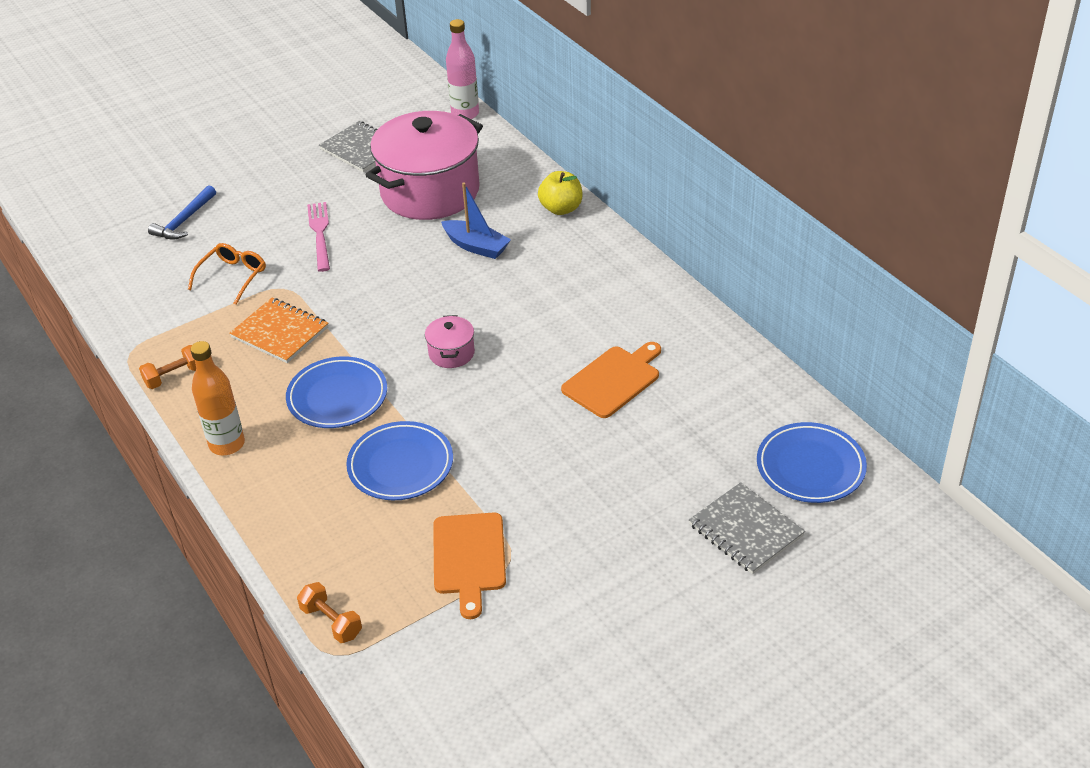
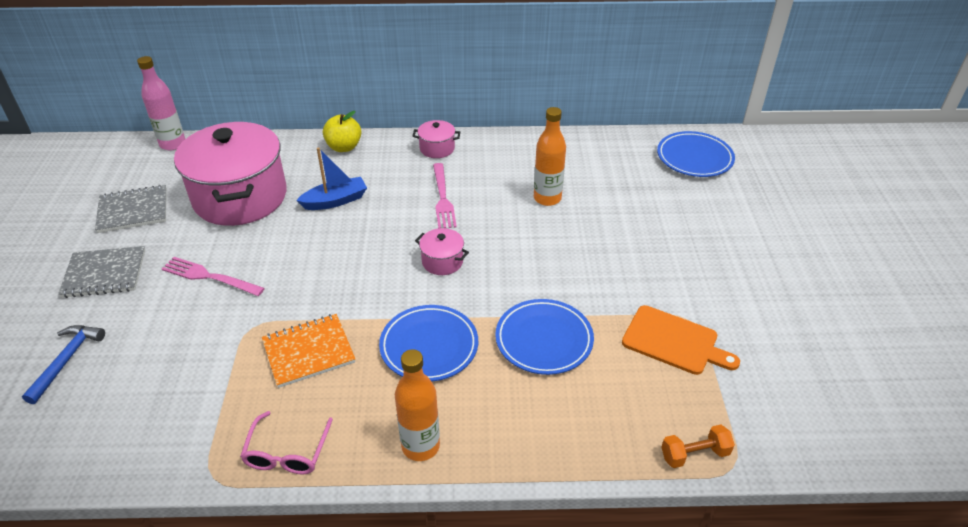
camera: 60 degrees left, 0 degrees up
orange dumbbell [139,345,196,389] -> pink glasses [240,411,333,474]
blue hammer [148,186,216,240] -> blue hammer turned 135 degrees counterclockwise [22,325,105,404]
orange glasses [188,243,266,305] -> none
orange cutting board [561,342,661,418] -> orange bottle [534,107,566,206]
grey notebook [689,482,805,574] -> grey notebook moved to [58,246,145,298]
none -> pink pot [413,120,460,158]
none -> pink fork [433,163,457,228]

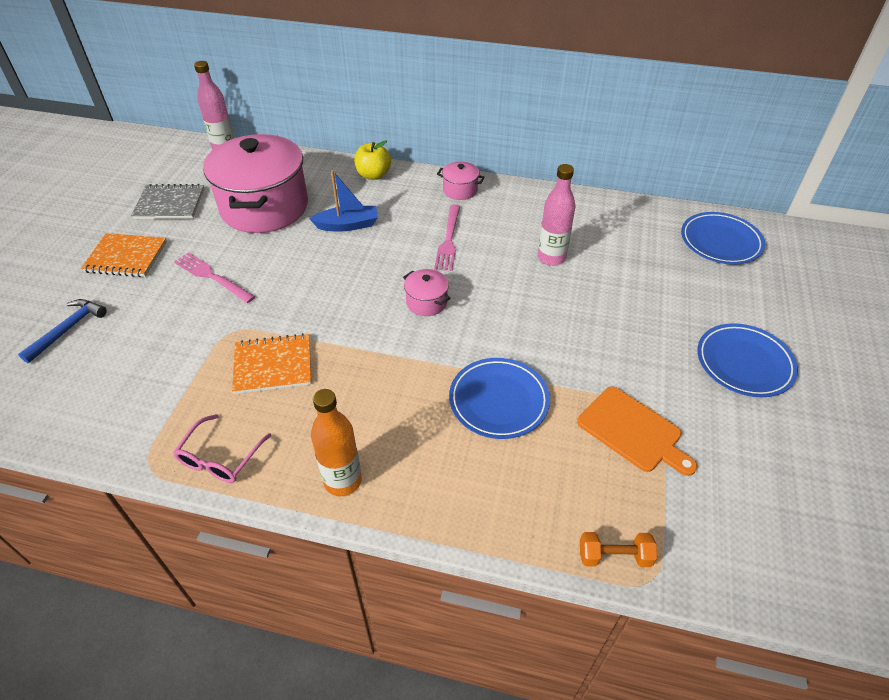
camera: 15 degrees right, 5 degrees up
grey notebook [58,246,145,298] -> orange notebook [81,233,167,277]
blue plate [379,305,478,382] -> blue plate moved to [697,323,798,397]
orange bottle [534,107,566,206] -> pink bottle [538,164,576,266]

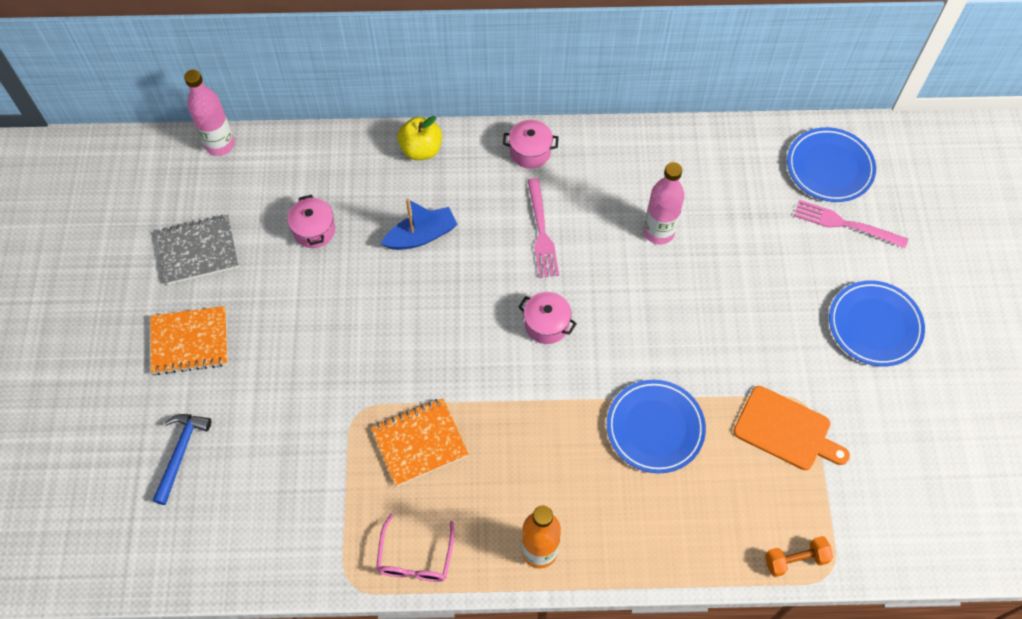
camera: 15 degrees left, 15 degrees up
pink fork [174,252,255,303] -> pink fork moved to [794,200,908,248]
pink pot [203,134,308,233] -> pink pot [287,195,335,248], size x0.41

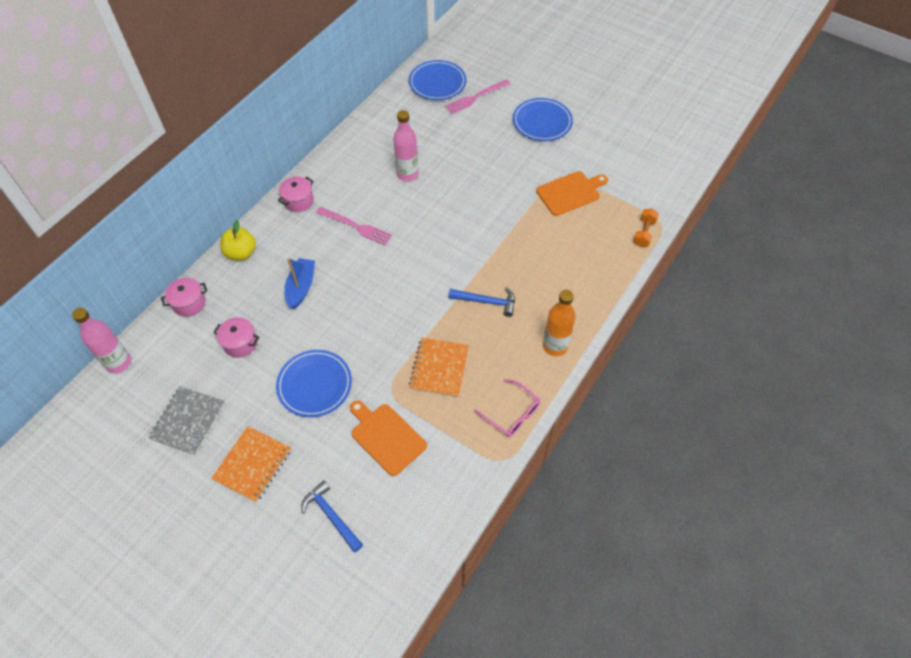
camera: 55 degrees left, 5 degrees down
pink pot [519,292,577,344] -> pink pot moved to [161,278,207,317]
blue plate [607,380,706,473] -> blue plate moved to [276,350,352,417]
none -> orange cutting board [350,400,427,476]
none -> blue hammer [449,287,515,317]

